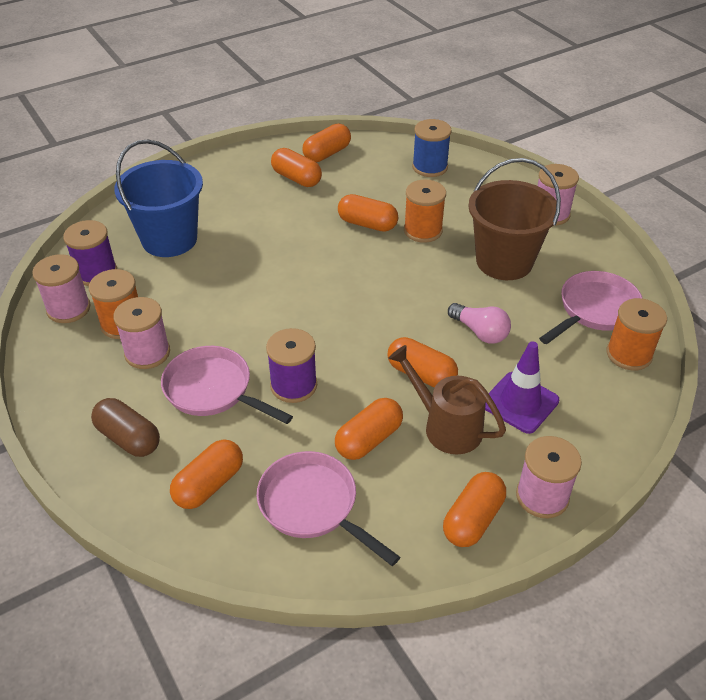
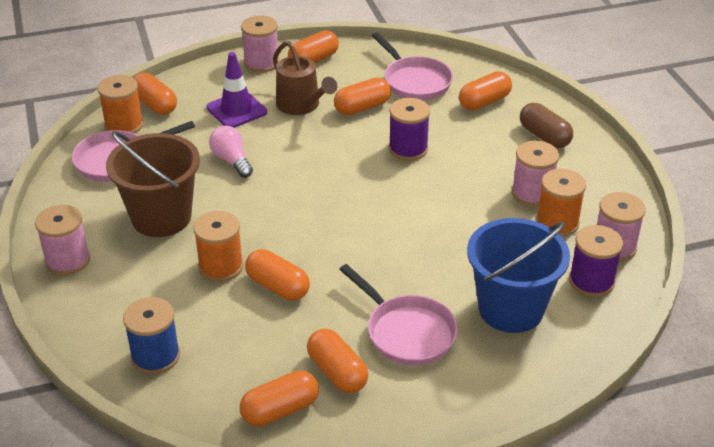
camera: 165 degrees left, 5 degrees down
pink pan [161,346,293,424] -> pink pan moved to [339,264,458,366]
orange capsule [387,337,458,388] -> orange capsule moved to [133,73,177,115]

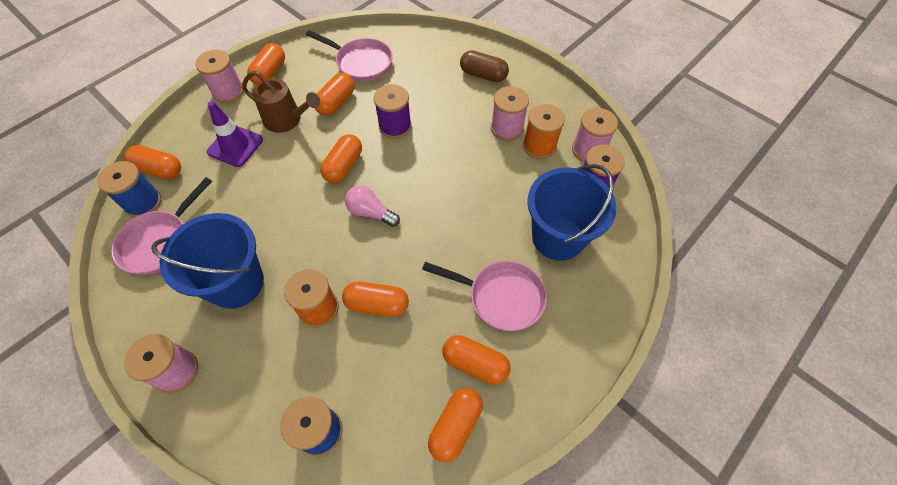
camera: 30 degrees left, 20 degrees up
orange spool [98,75,144,134] -> blue spool [97,161,161,217]
brown bucket [106,131,200,237] -> blue bucket [151,213,264,309]
pink light bulb [209,126,253,178] -> pink light bulb moved to [345,185,400,227]
orange capsule [459,71,512,110] -> orange capsule moved to [320,134,362,183]

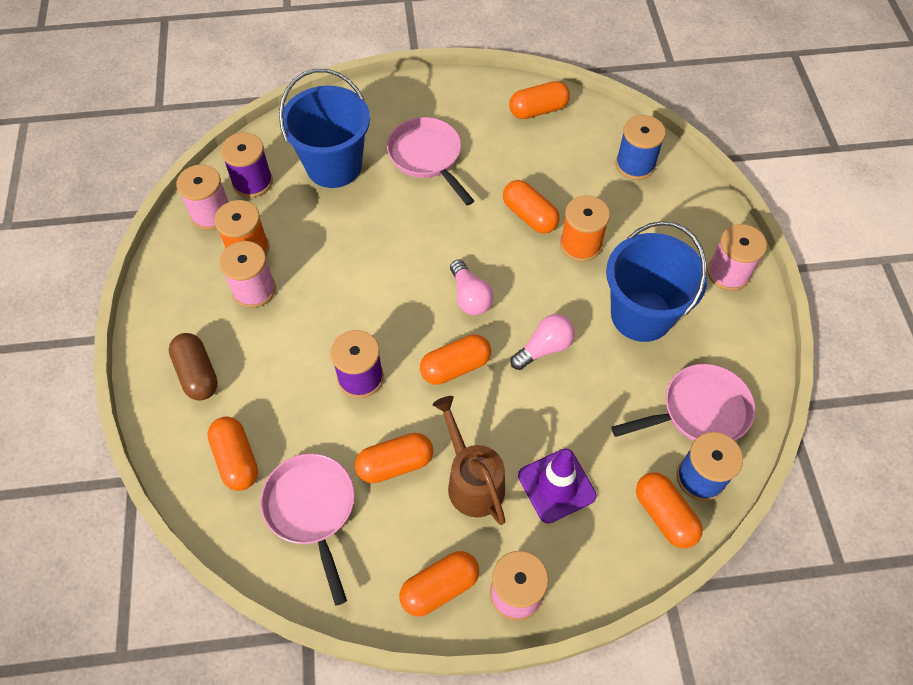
camera: 140 degrees left, 0 degrees up
orange capsule [442,335,511,385] -> orange capsule moved to [207,417,258,491]
none -> pink light bulb [510,314,575,370]

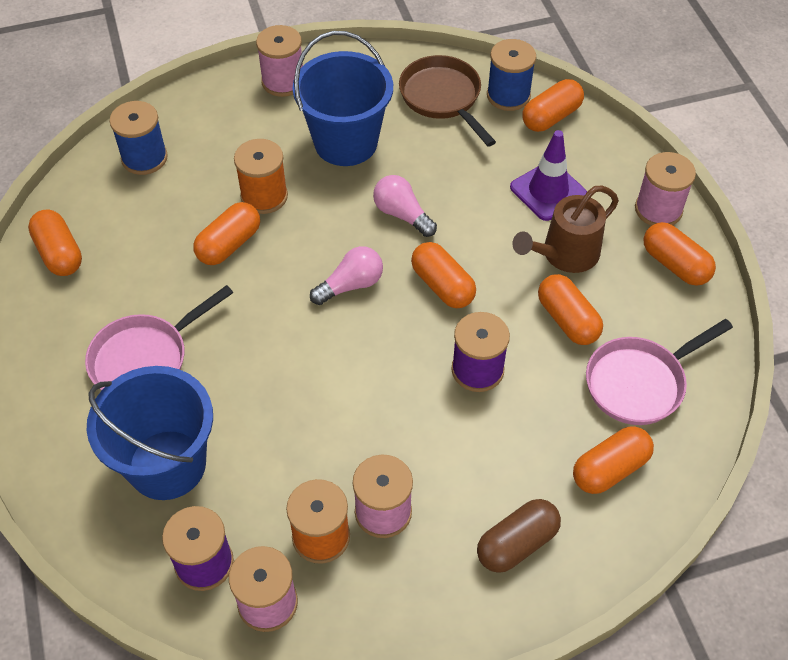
camera: 100 degrees left, 5 degrees down
pink pan [611,364,755,441] -> brown pan [399,55,496,147]

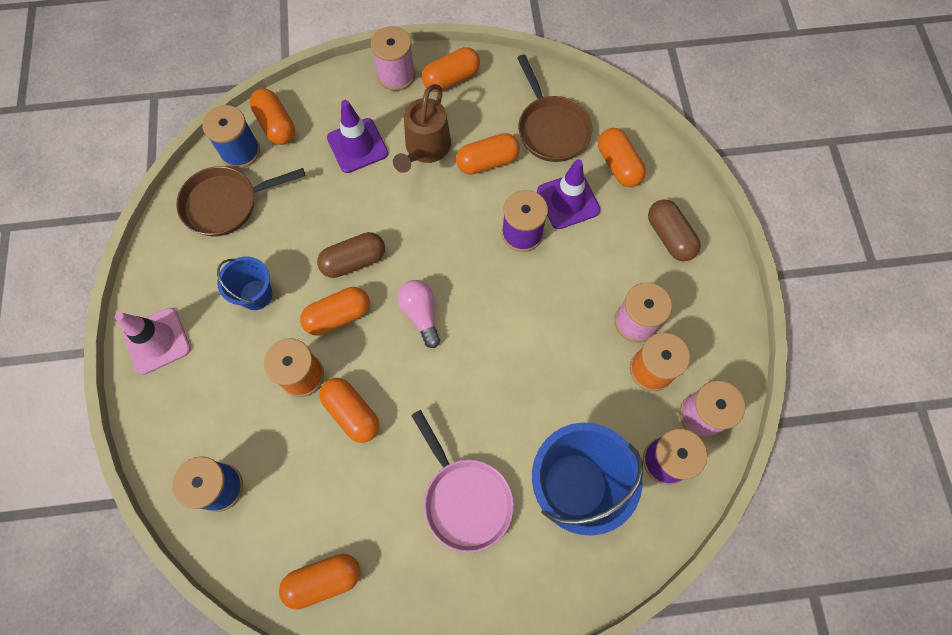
camera: 80 degrees left, 15 degrees up
pink spool [256,25,303,97] -> pink traffic cone [115,308,191,375]
blue bucket [293,31,393,166] -> blue bucket [217,257,272,310], size x0.55
pink light bulb [373,175,437,237] -> brown capsule [317,232,385,278]
orange capsule [411,242,476,308] -> orange capsule moved to [300,287,370,336]
brown watering can [512,186,619,273] -> brown watering can turned 45 degrees clockwise [393,84,451,173]
pink pan [586,319,733,425] -> brown pan [517,54,592,162]
none -> purple traffic cone [537,159,600,229]

